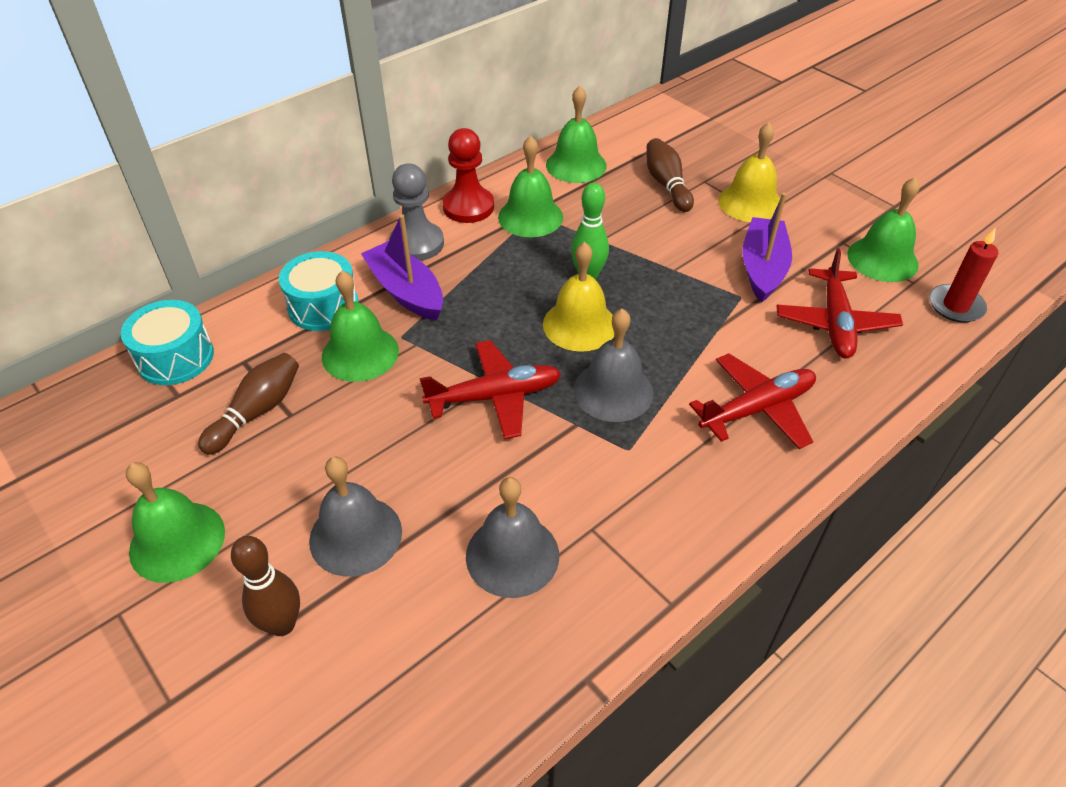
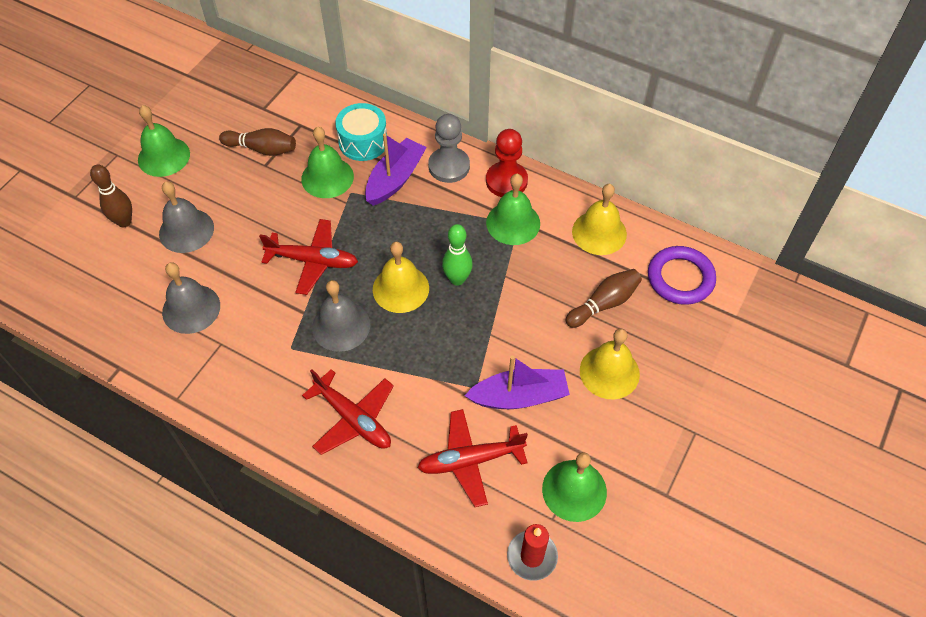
camera: 70 degrees right, 10 degrees up
turquoise drum [121,300,214,385] -> none
red plane [419,340,561,439] -> red plane turned 45 degrees counterclockwise [259,219,358,295]
green bell [546,86,607,183] -> yellow bell [572,184,627,255]
none -> purple ring [648,246,716,305]

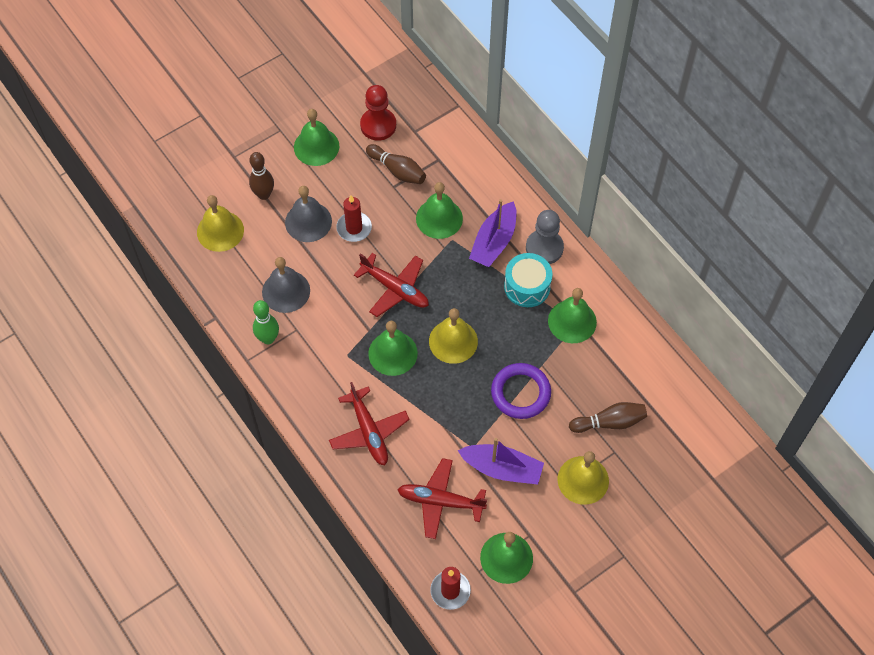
camera: 25 degrees right, 5 degrees up
grey bell [312,280,370,352] -> green bell [368,321,418,376]
turquoise drum [335,103,387,161] -> turquoise drum moved to [504,253,552,307]
purple boat [365,134,427,206] -> purple boat turned 150 degrees clockwise [469,199,517,267]
green bowling pin [442,224,473,286] -> green bowling pin moved to [253,300,279,344]
red pawn [486,129,528,197] -> red pawn moved to [360,85,396,141]
yellow bell [572,184,627,255] -> yellow bell moved to [197,195,244,252]
purple ring [648,246,716,305] -> purple ring moved to [491,363,551,419]
none -> red candle [336,195,372,242]

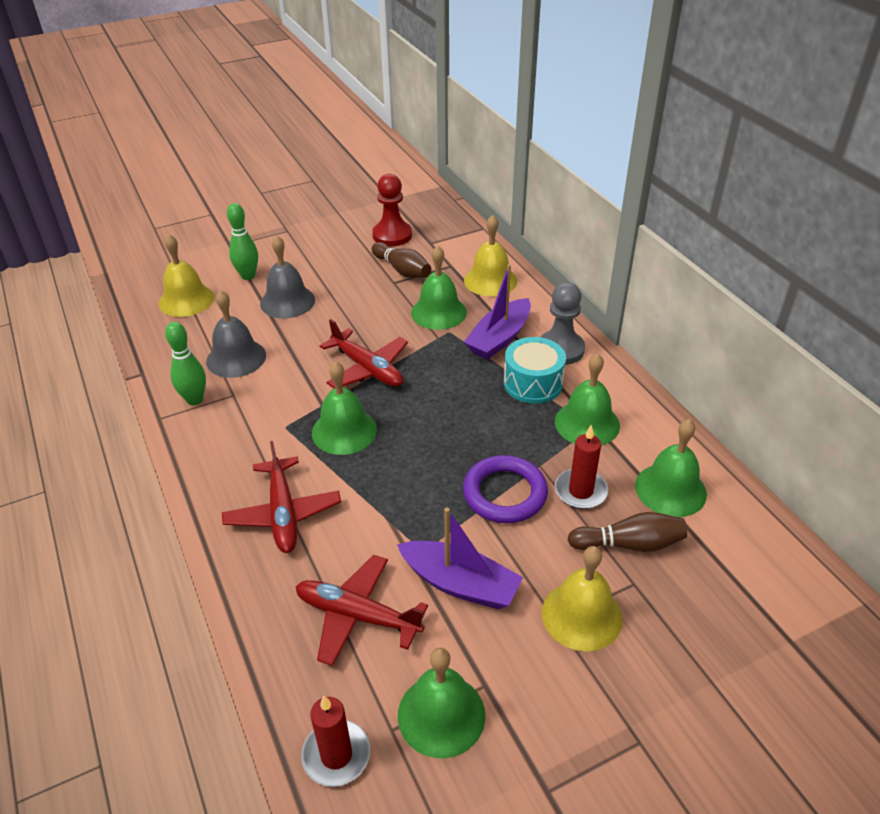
camera: 10 degrees right, 20 degrees down
brown bowling pin [249,152,274,200] -> green bowling pin [227,203,258,280]
green bell [294,109,339,166] -> green bell moved to [635,419,707,517]
red candle [336,195,372,242] -> red candle moved to [555,425,608,509]
yellow bell [429,308,478,364] -> yellow bell moved to [464,215,517,297]

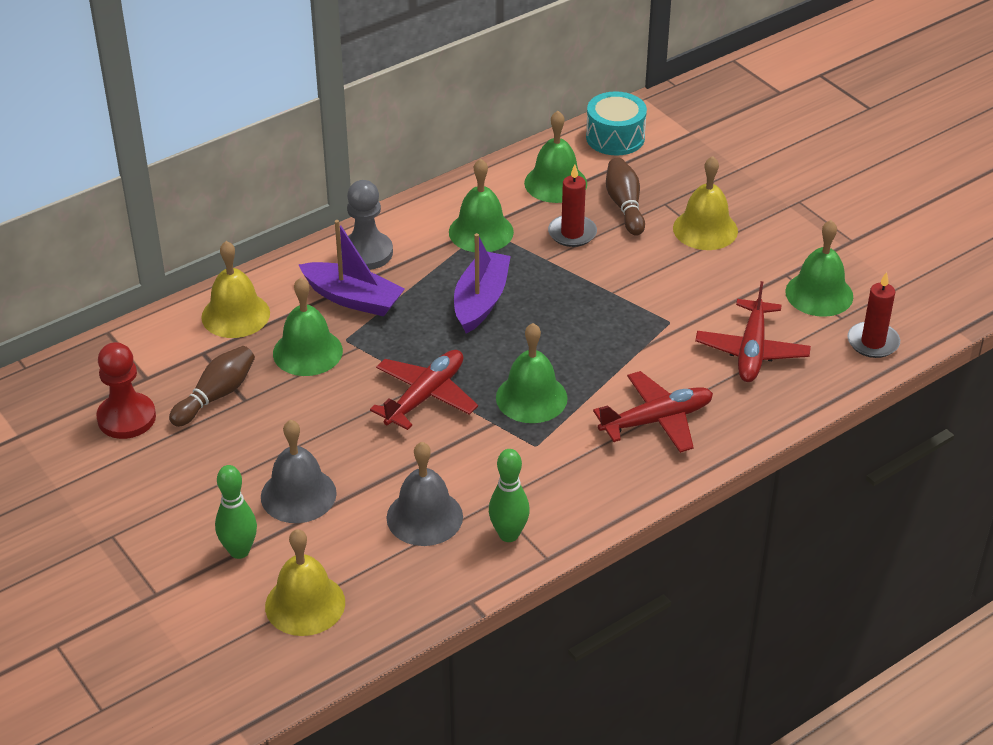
camera: 100 degrees left, 0 degrees up
purple boat [397,507,523,609] -> purple boat moved to [454,233,511,334]
purple ring [463,455,548,523] -> none
turquoise drum [504,337,566,404] -> turquoise drum moved to [586,91,647,155]

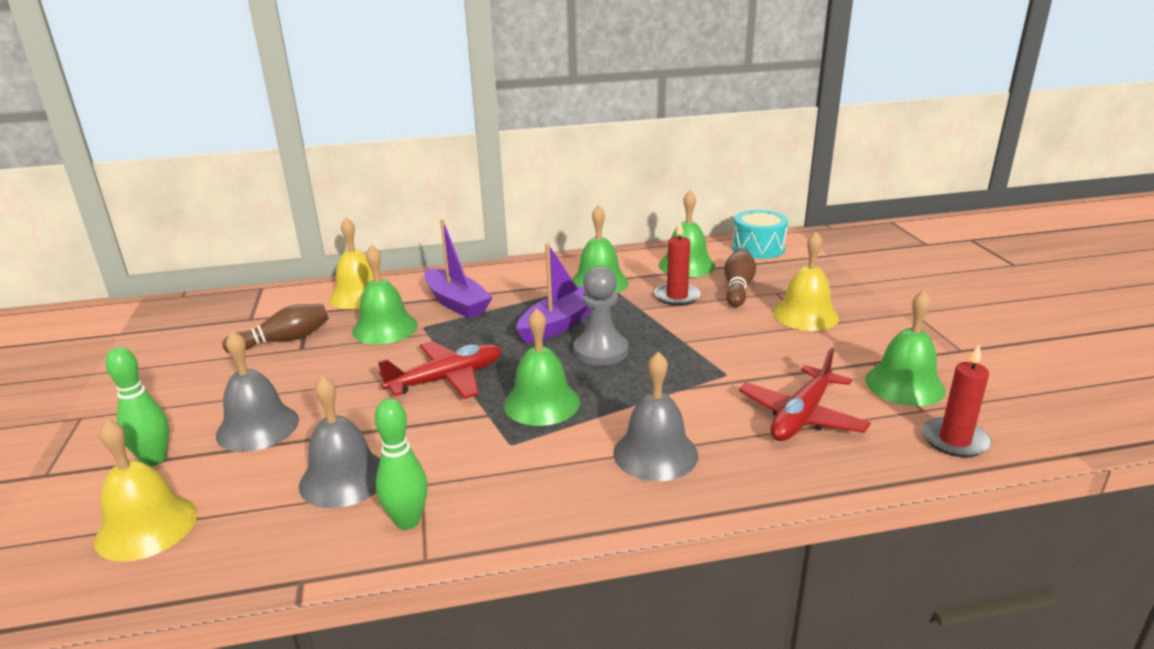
camera: 25 degrees right, 15 degrees down
red pawn [96,342,156,439] -> none
grey pawn [341,180,393,270] -> grey pawn moved to [573,266,628,366]
red plane [593,371,713,453] -> grey bell [613,351,698,481]

